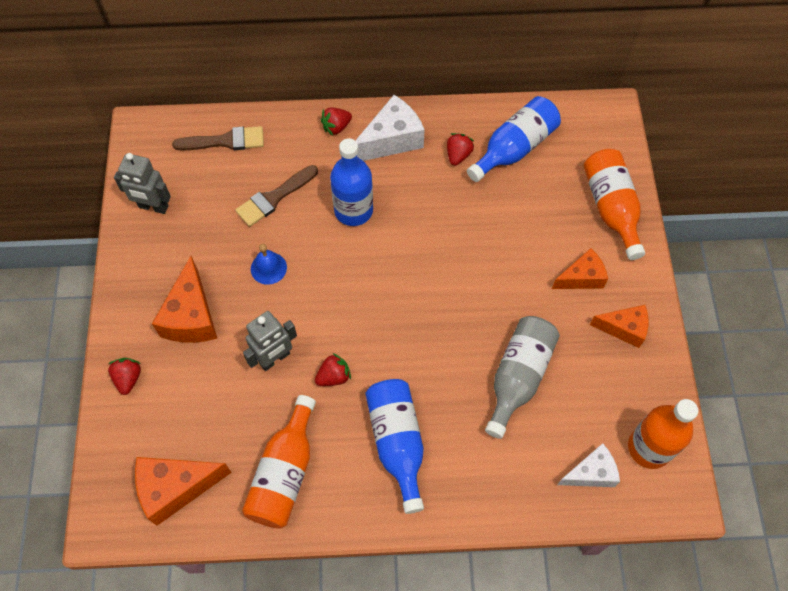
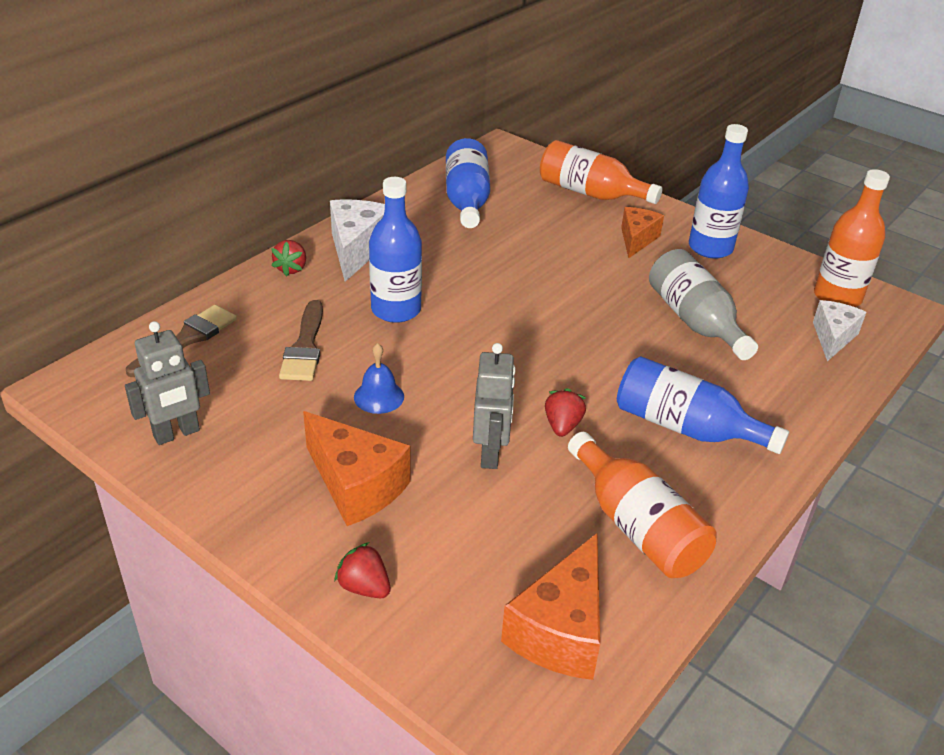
camera: 50 degrees left, 25 degrees down
red strawberry [447,133,474,166] -> none
orange cheese [590,305,648,348] -> blue bottle [689,124,749,258]

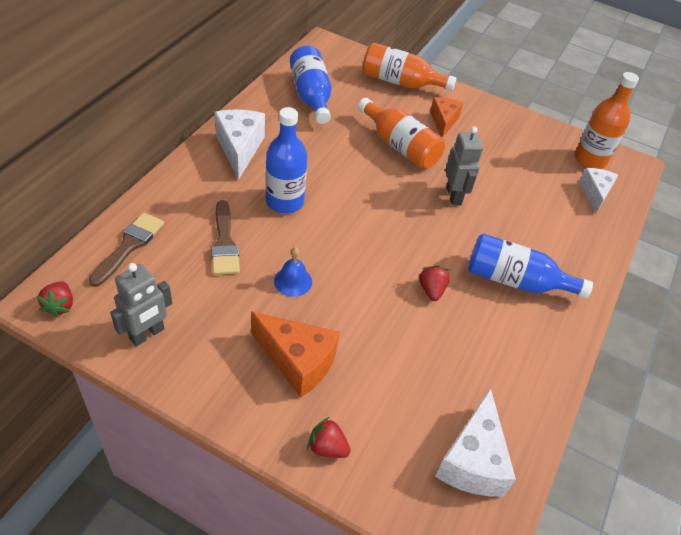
camera: 15 degrees left, 10 degrees up
red strawberry [271,240,306,277] -> red strawberry moved to [36,281,73,317]
grey robot [473,343,516,469] -> grey robot moved to [445,126,483,206]
orange cheese [501,533,600,680] -> white cheese [435,388,516,496]
orange bottle [568,432,717,578] -> orange bottle moved to [358,98,445,169]
grey bottle [649,249,758,360] -> none
blue bottle [689,124,749,258] -> none

